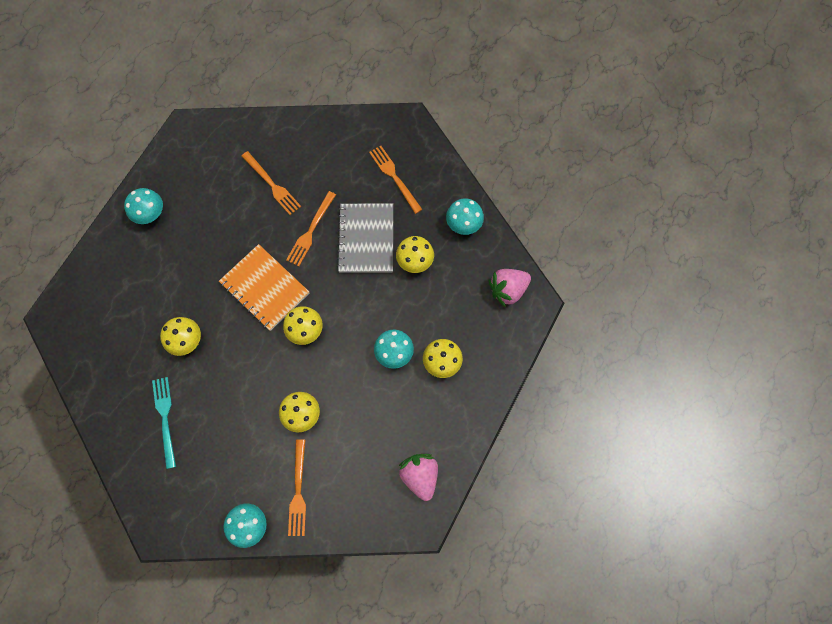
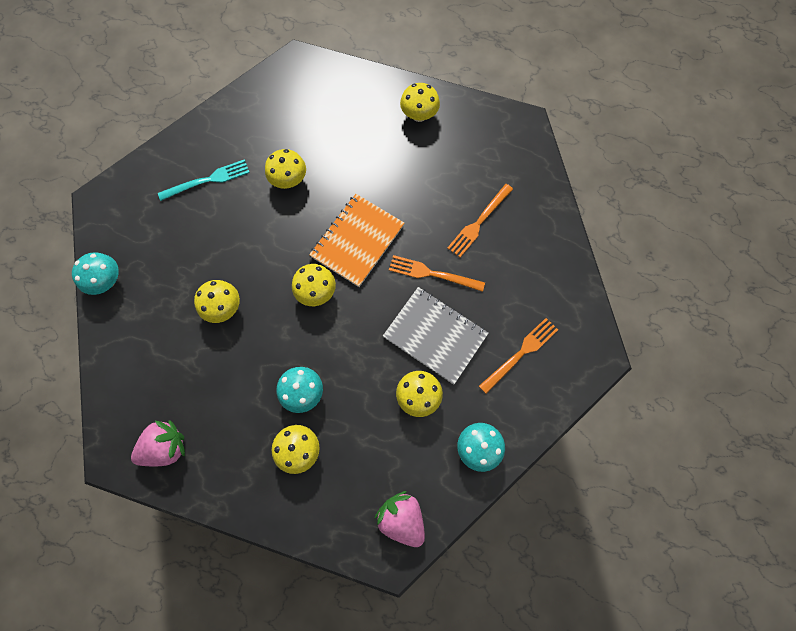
camera: 80 degrees right, 0 degrees up
turquoise mushroom [124,188,163,224] -> yellow mushroom [400,83,440,122]
orange fork [288,439,306,536] -> none
grey notebook [337,203,393,273] -> grey notebook turned 45 degrees clockwise [383,287,489,385]

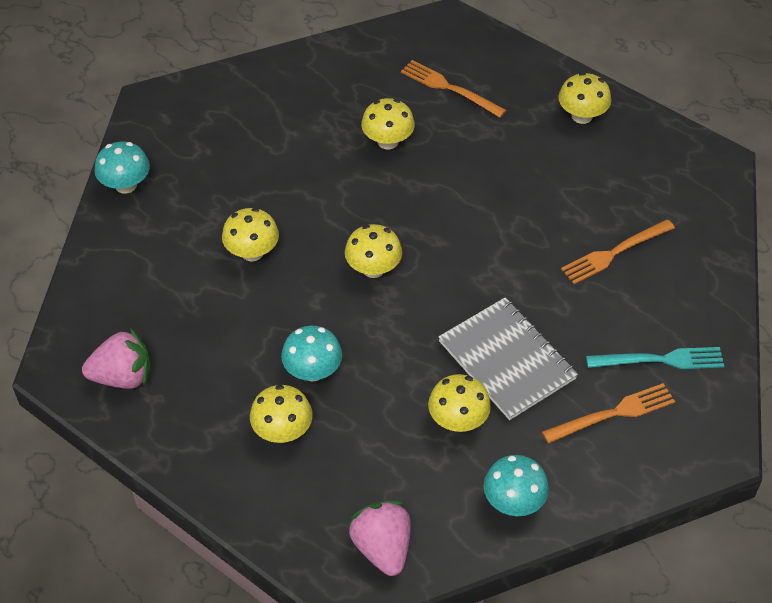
camera: 20 degrees right, 20 degrees down
turquoise fork [158,159,250,201] -> turquoise fork moved to [586,347,724,369]
orange notebook [309,194,405,287] -> none
orange fork [389,255,485,292] -> orange fork moved to [401,60,506,117]

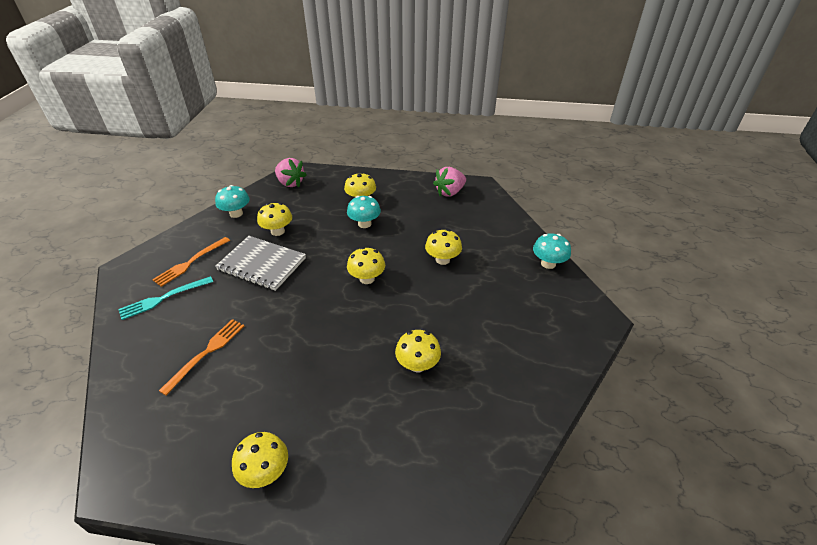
camera: 150 degrees right, 10 degrees down
orange fork [401,60,506,117] -> none

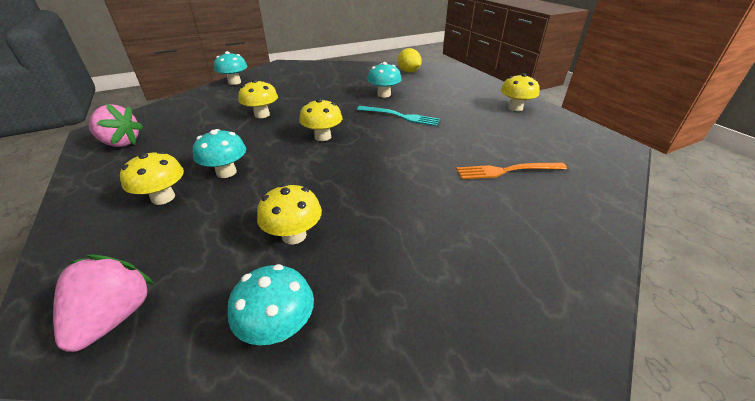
camera: 125 degrees left, 5 degrees down
turquoise fork [118,276,213,320] -> turquoise fork moved to [357,106,440,126]
orange fork [152,237,230,287] -> none
grey notebook [215,236,306,291] -> none
yellow mushroom [395,330,441,372] -> turquoise mushroom [367,62,401,98]
none -> yellow lemon [398,48,422,73]

